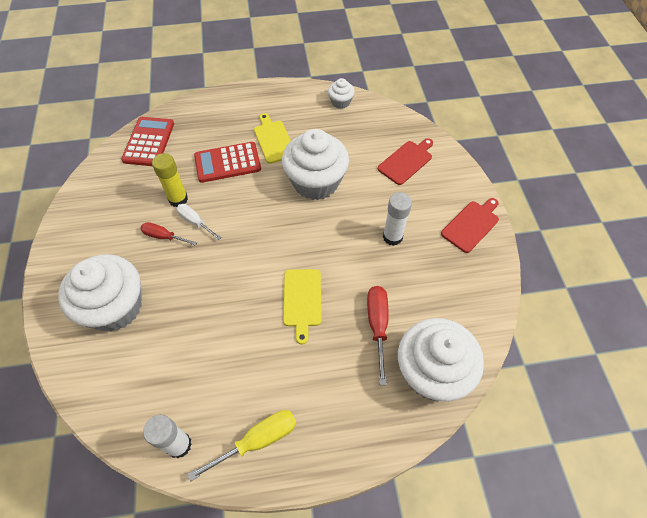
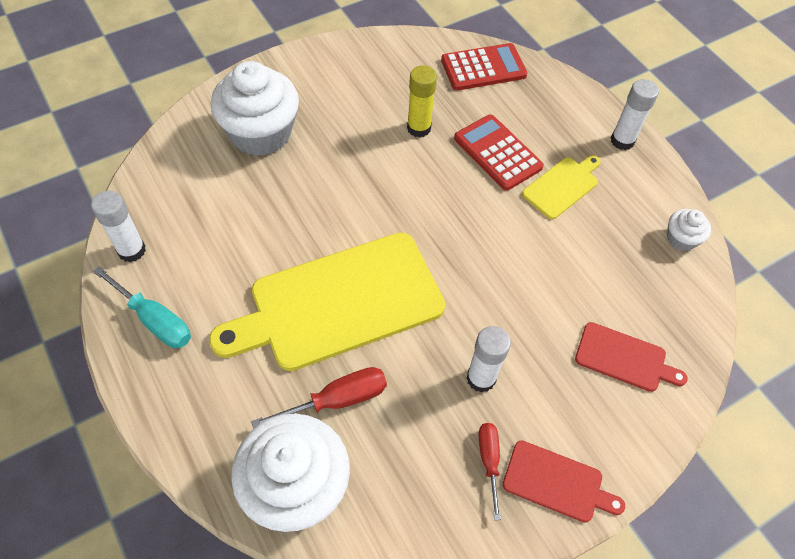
camera: 65 degrees right, 0 degrees up
red screwdriver [140,222,197,246] -> red screwdriver moved to [478,423,501,520]
white screwdriver [177,204,221,240] -> none
yellow screwdriver [188,410,297,481] -> turquoise screwdriver [93,266,191,348]
white cupcake [282,129,349,200] -> none
yellow cutting board [283,269,321,345] -> yellow cutting board [209,233,445,371], size x2.17
none -> white glue stick [611,79,659,150]

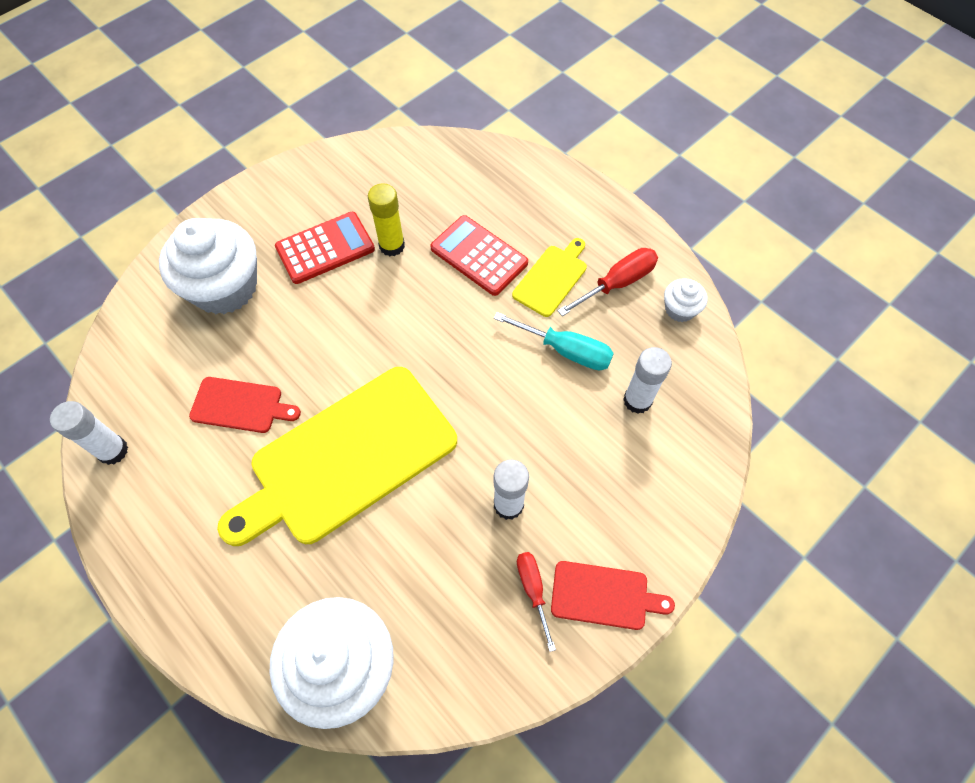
camera: 10 degrees left, 5 degrees up
turquoise screwdriver [93,266,191,348] -> turquoise screwdriver moved to [494,312,614,370]
red screwdriver [251,367,387,429] -> red screwdriver moved to [557,248,658,316]
red calculator [441,43,528,91] -> red calculator moved to [275,212,375,284]
red cutting board [575,322,688,392] -> red cutting board moved to [189,377,301,433]
white glue stick [611,79,659,150] -> white glue stick moved to [623,347,672,414]

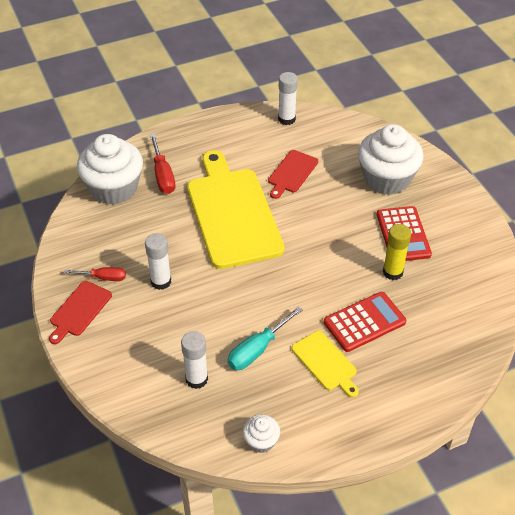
camera: 110 degrees right, 15 degrees down
red screwdriver [557,248,658,316] -> red screwdriver moved to [150,134,175,194]

